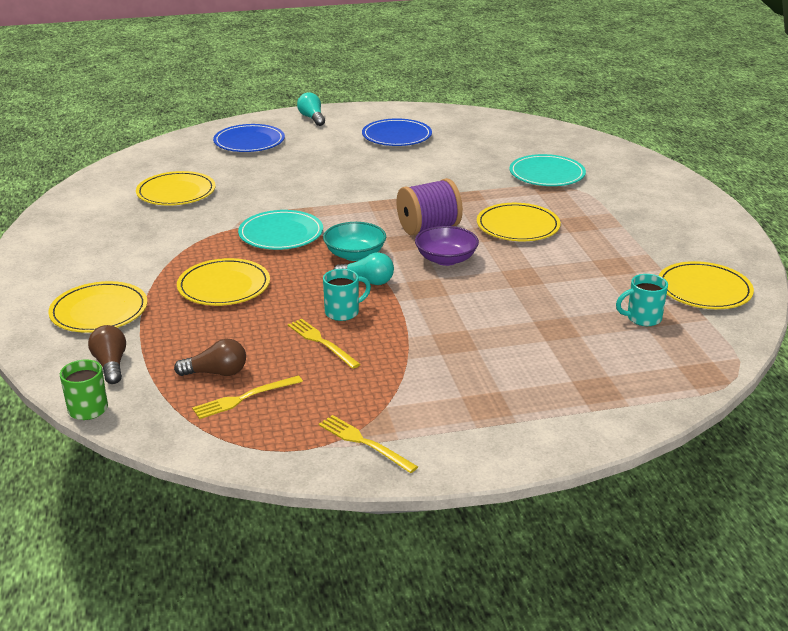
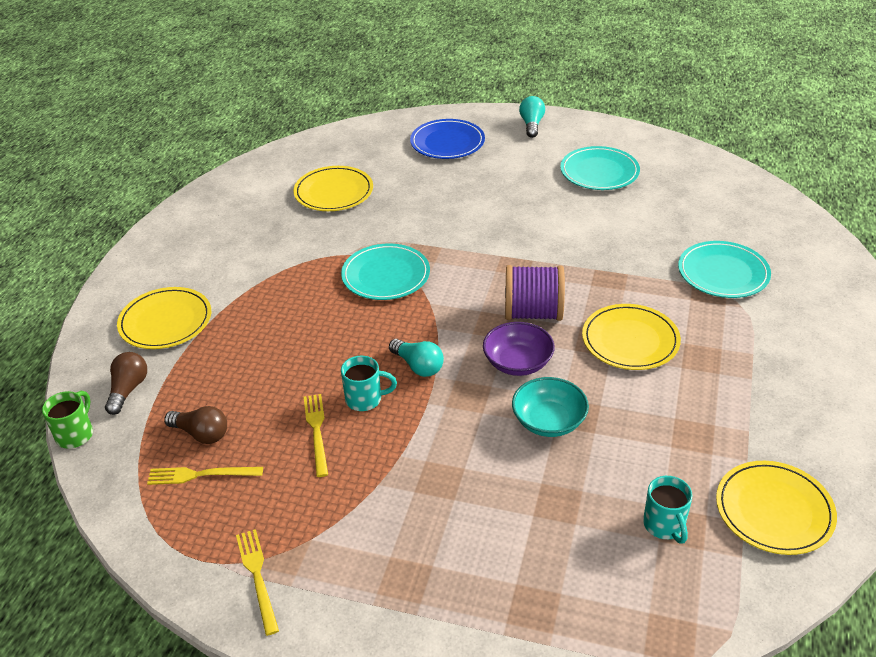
camera: 30 degrees right, 10 degrees up
yellow plate [177,258,270,306] -> none
turquoise bowl [323,222,386,261] -> turquoise bowl moved to [512,377,589,437]
blue plate [362,118,432,146] -> turquoise plate [560,146,640,190]
turquoise mug [616,274,668,326] -> turquoise mug turned 120 degrees counterclockwise [643,476,693,544]

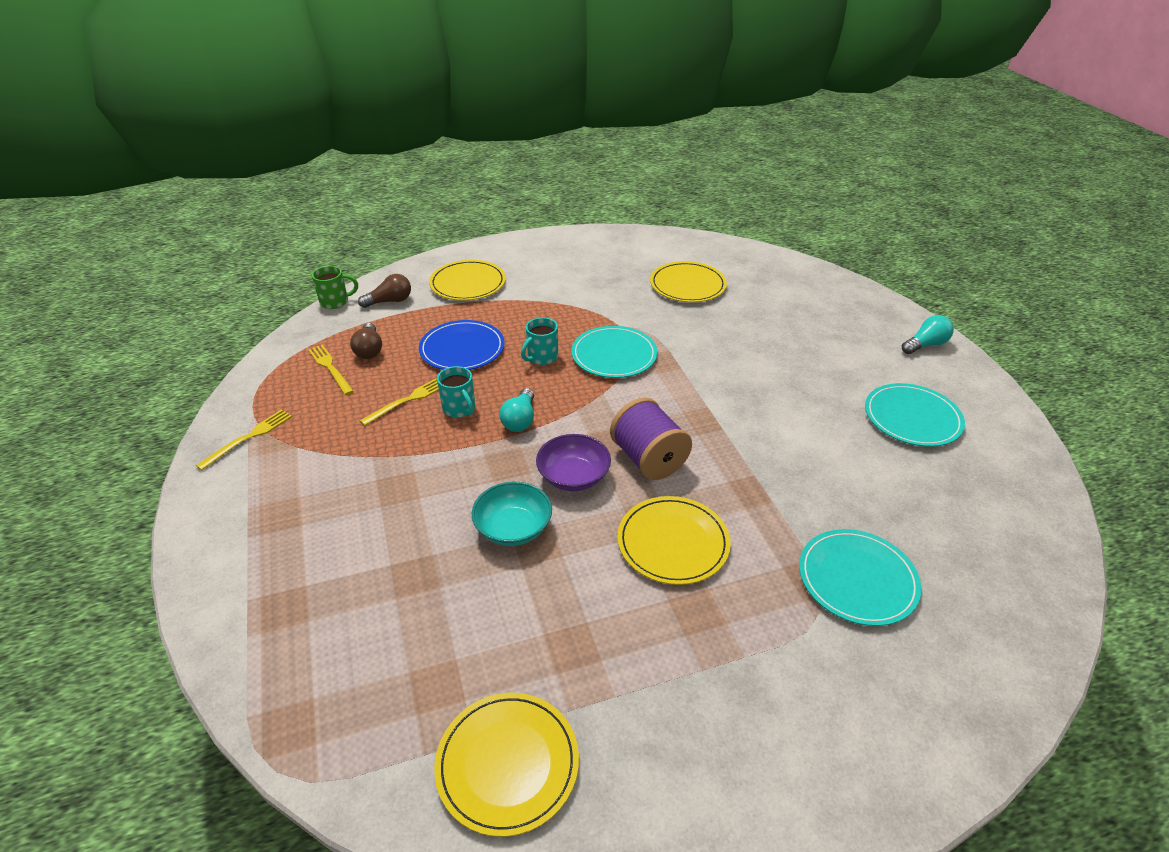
camera: 55 degrees right, 0 degrees up
blue plate [410,119,485,159] -> blue plate moved to [419,320,505,370]
turquoise mug [643,476,693,544] -> turquoise mug moved to [521,317,558,365]

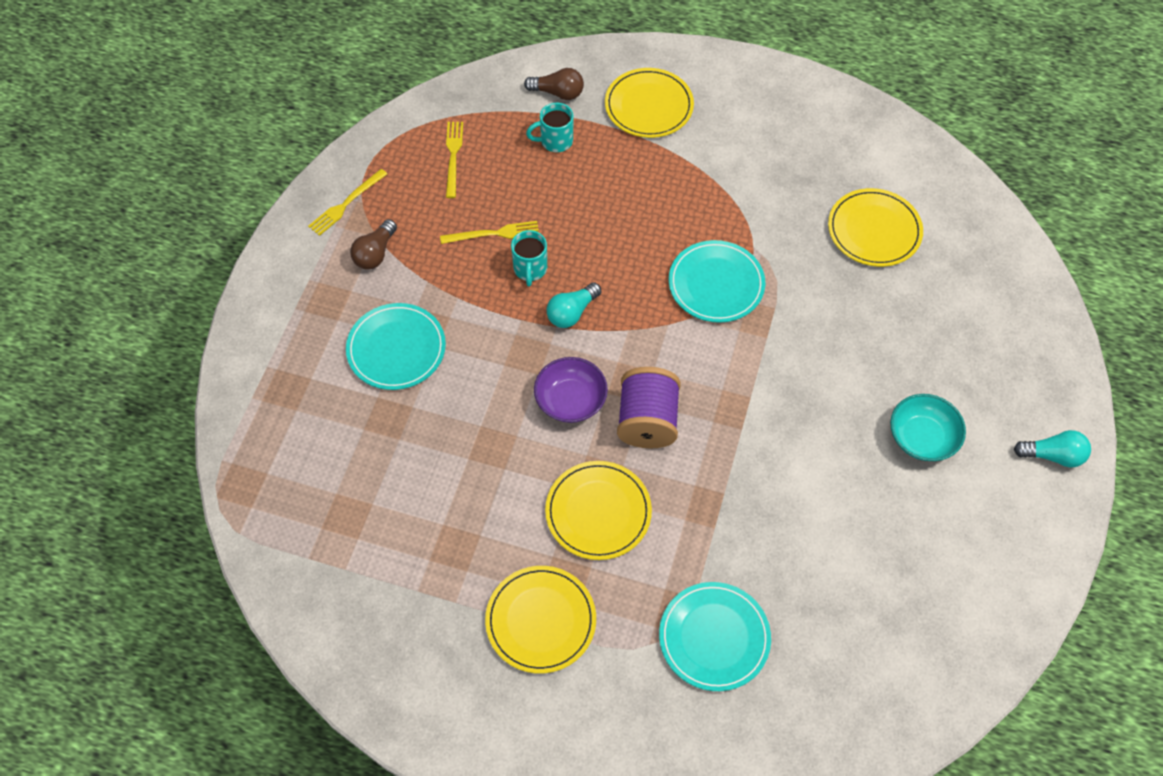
camera: 35 degrees right, 20 degrees up
yellow fork [196,409,292,470] -> yellow fork turned 150 degrees clockwise [308,169,387,236]
green mug [312,266,358,309] -> none
brown light bulb [350,323,382,359] -> brown light bulb moved to [350,219,397,269]
blue plate [419,320,505,370] -> none
yellow plate [435,693,579,837] -> yellow plate moved to [485,566,596,674]
turquoise bowl [472,482,552,546] -> turquoise bowl moved to [890,394,966,461]
turquoise mug [521,317,558,365] -> turquoise mug moved to [526,103,573,152]
turquoise plate [865,383,965,447] -> turquoise plate moved to [346,303,446,390]

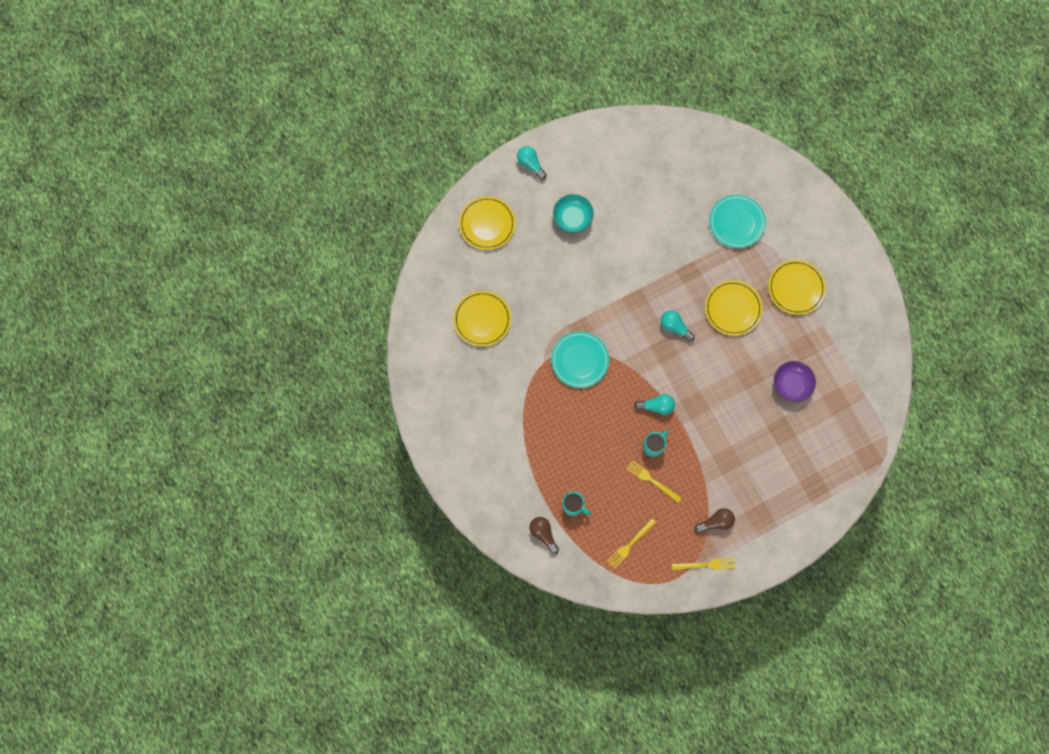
camera: 135 degrees left, 15 degrees up
turquoise plate [346,303,446,390] -> none
purple bowl [534,357,608,423] -> purple bowl moved to [774,361,816,402]
yellow plate [605,68,694,138] -> yellow plate moved to [459,196,515,250]
purple spool [617,367,681,448] -> turquoise light bulb [661,310,695,342]

